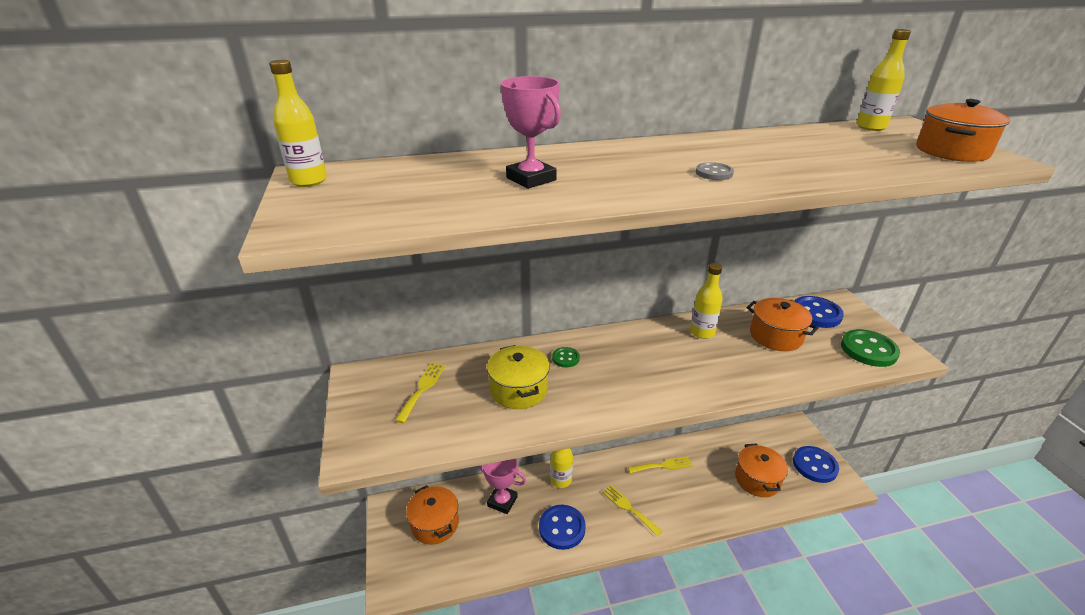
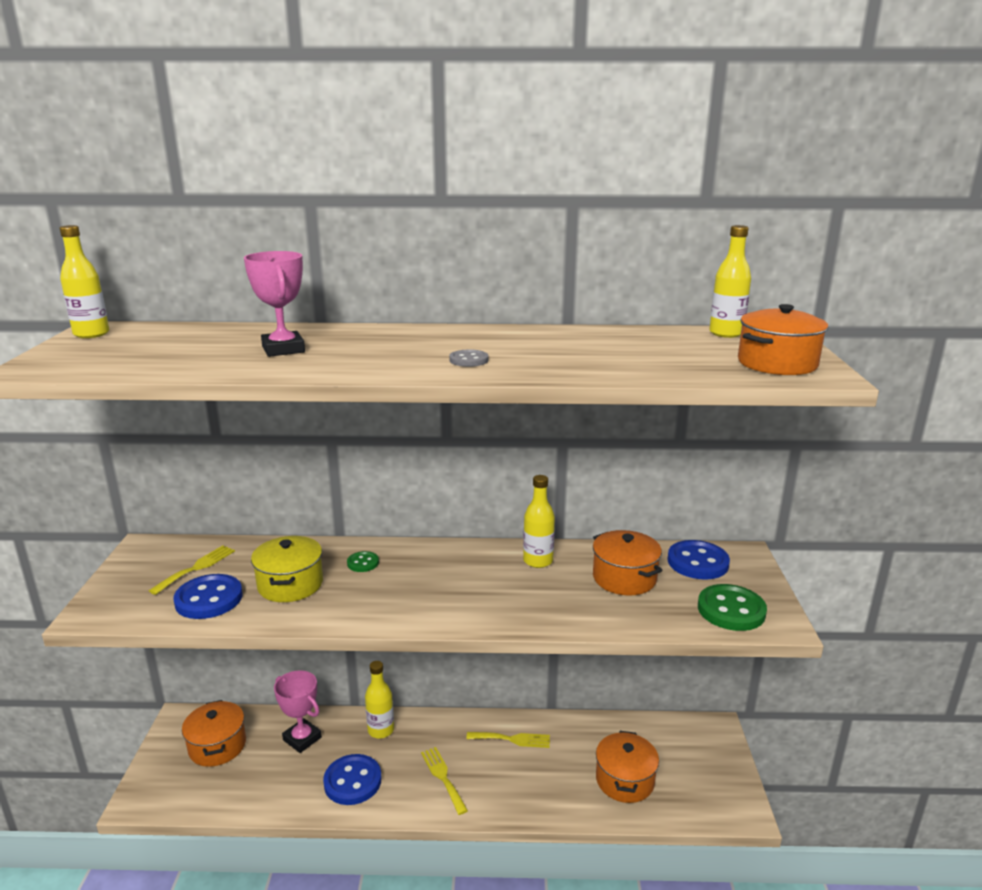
camera: 15 degrees right, 10 degrees down
blue button [793,446,839,483] -> blue button moved to [173,574,243,619]

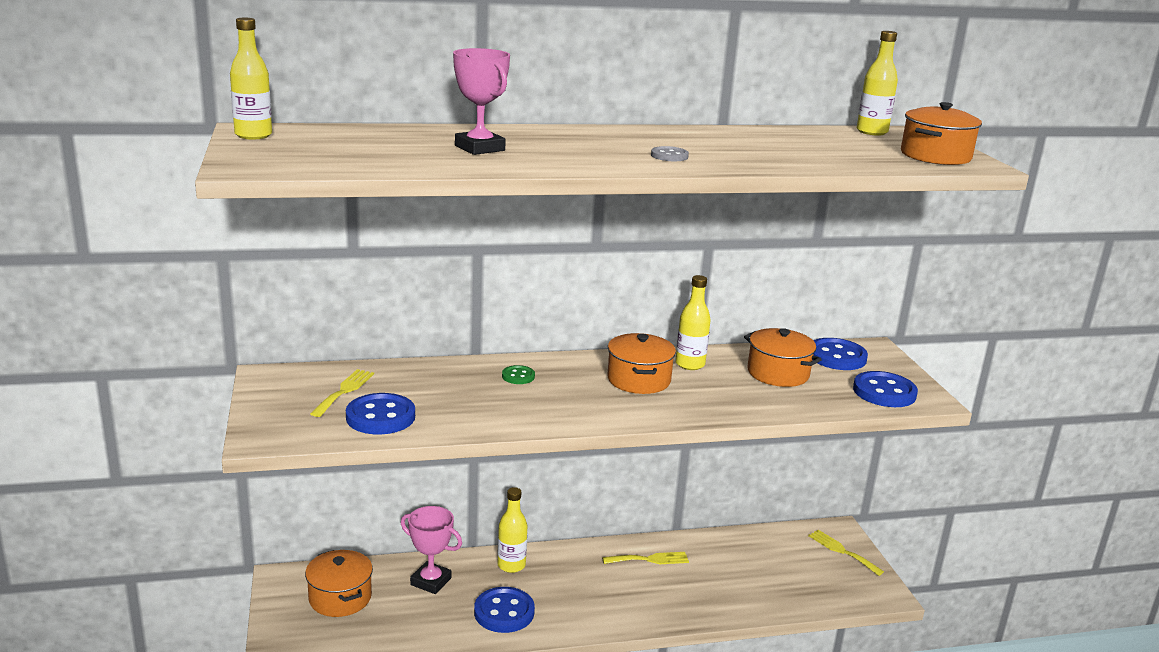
camera: 15 degrees left, 0 degrees up
yellow pot [251,536,323,602] -> none
yellow fork [421,747,468,815] -> yellow fork moved to [808,530,884,576]
orange pot [596,731,659,803] -> orange pot moved to [607,333,676,394]
green button [698,584,767,631] -> blue button [853,371,918,407]

